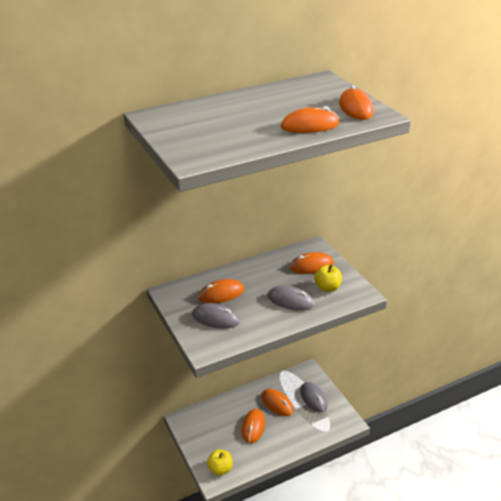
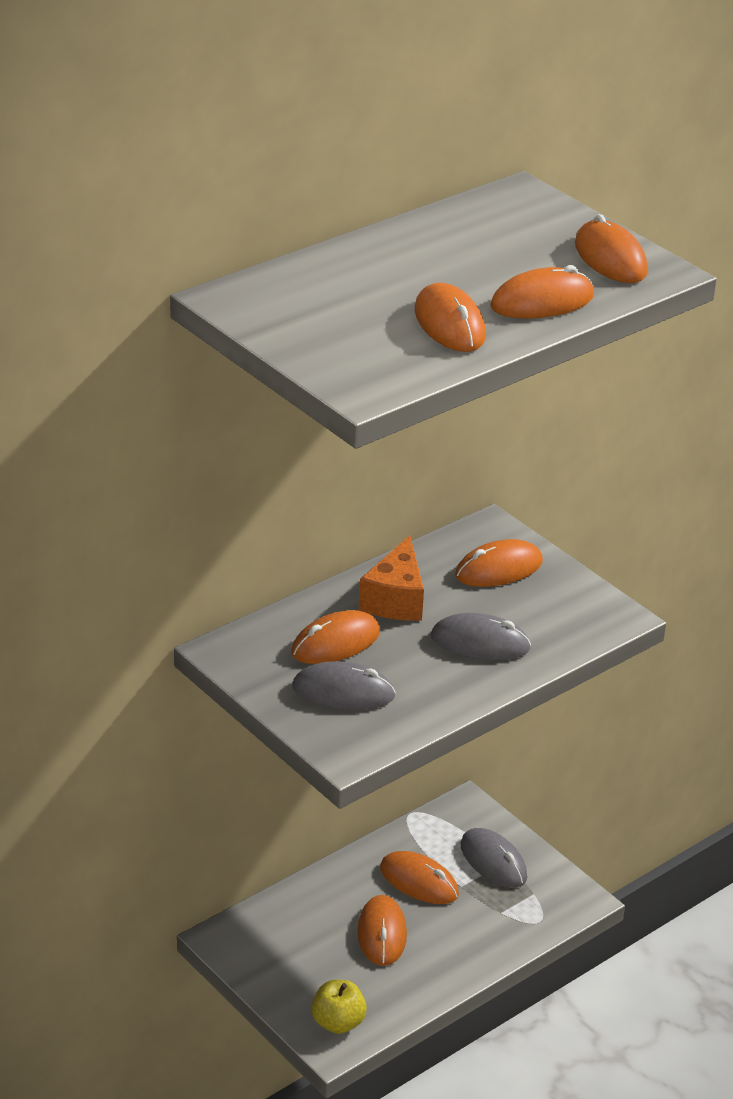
camera: 15 degrees left, 0 degrees up
yellow apple [314,264,342,292] -> none
none -> orange cheese [359,535,424,621]
none -> orange mouse [415,283,486,352]

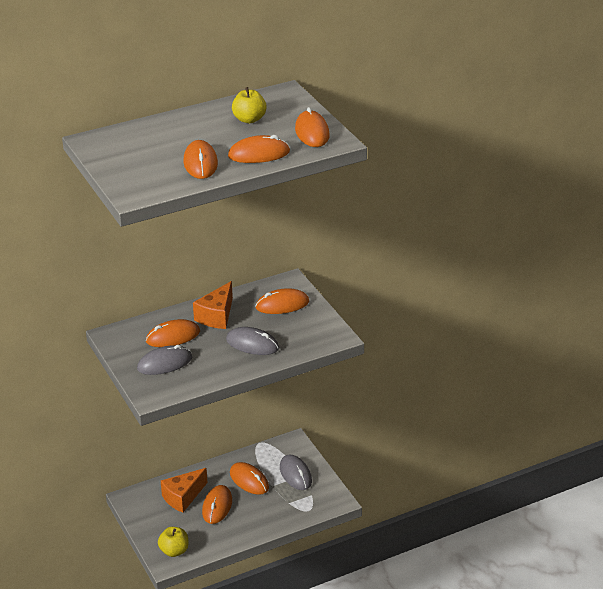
camera: 15 degrees right, 0 degrees up
grey mouse [292,661,396,710] -> grey mouse turned 45 degrees counterclockwise [137,345,192,375]
none -> orange cheese [161,468,207,513]
none -> yellow apple [232,87,267,123]

